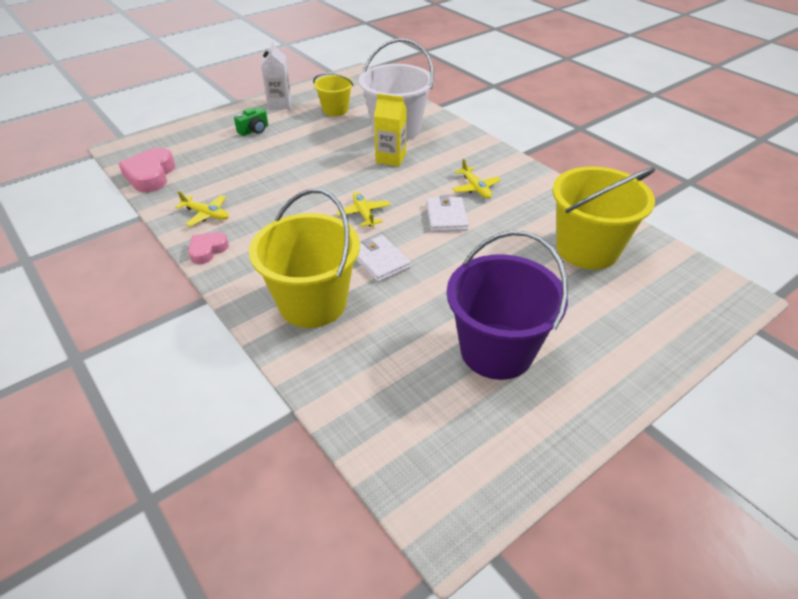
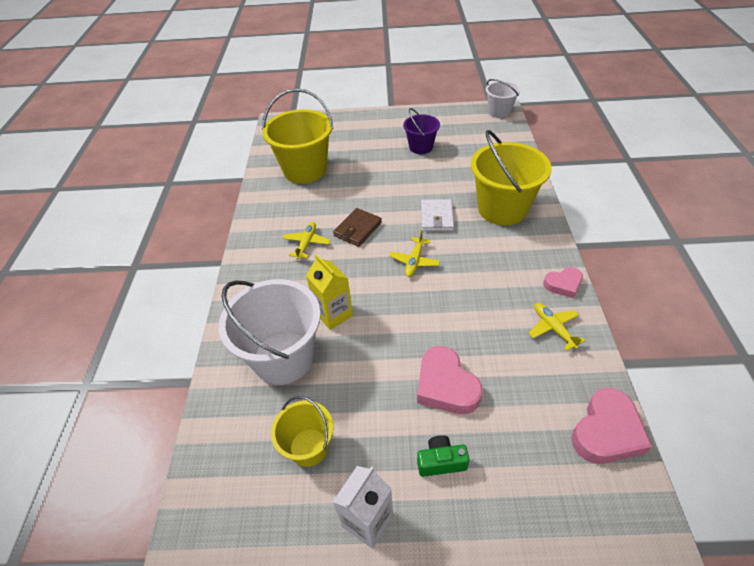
camera: 140 degrees left, 5 degrees up
white wallet [426,195,469,232] -> brown wallet [333,208,382,247]
purple bucket [447,230,568,380] -> purple bucket [403,108,440,154], size x0.56
none -> pink heart [417,346,483,414]
none -> white bucket [486,79,520,118]

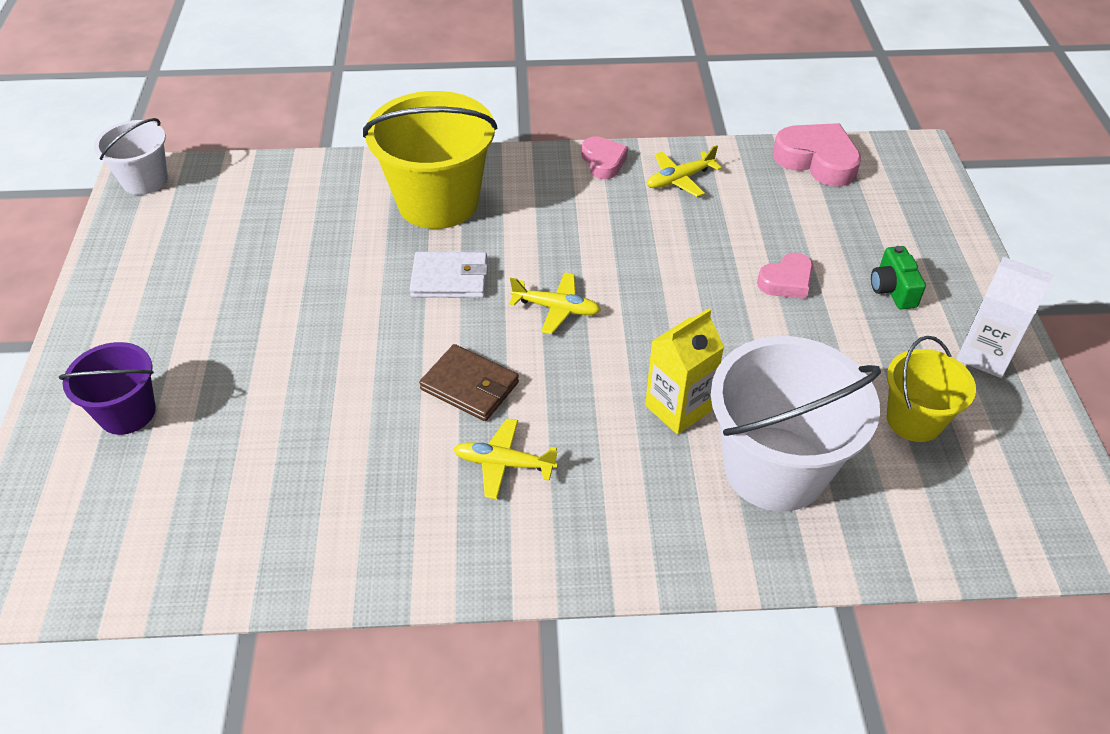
camera: 95 degrees left, 0 degrees up
yellow bucket [262,89,333,184] -> none
purple bucket [403,108,440,154] -> purple bucket moved to [59,342,156,435]
pink heart [417,346,483,414] -> pink heart [757,253,813,299], size x0.61

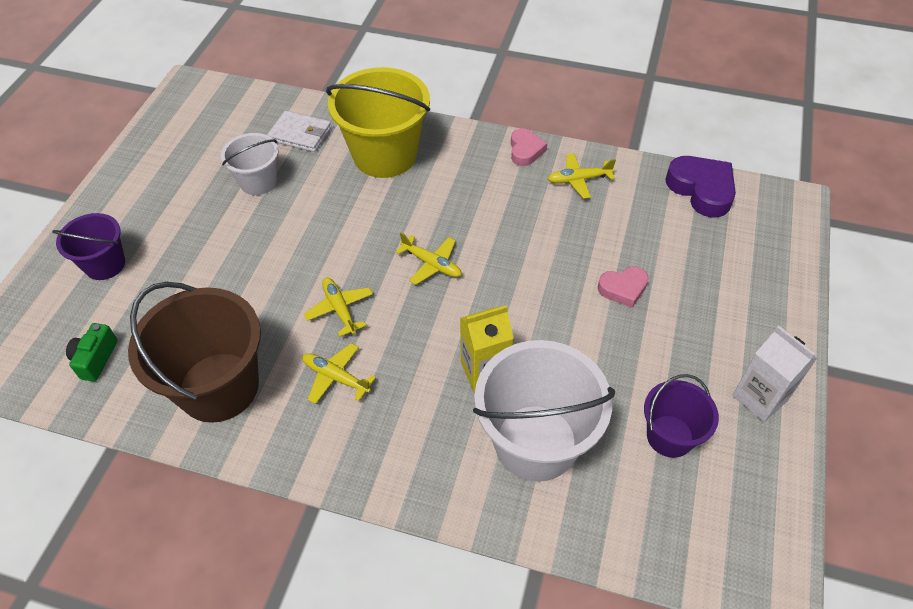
camera: 20 degrees right, 5 degrees up
white bucket [94,118,168,195] -> white bucket moved to [221,133,279,195]
white wallet [410,252,488,298] -> white wallet moved to [267,111,332,152]
brown wallet [419,344,519,421] -> yellow plane [304,277,373,337]
pink heart [773,123,861,186] -> purple heart [665,156,736,218]
green camera [871,246,926,310] -> green camera moved to [66,323,118,382]
yellow bucket [887,336,976,442] -> purple bucket [644,374,719,458]
none -> brown bucket [128,282,261,423]

